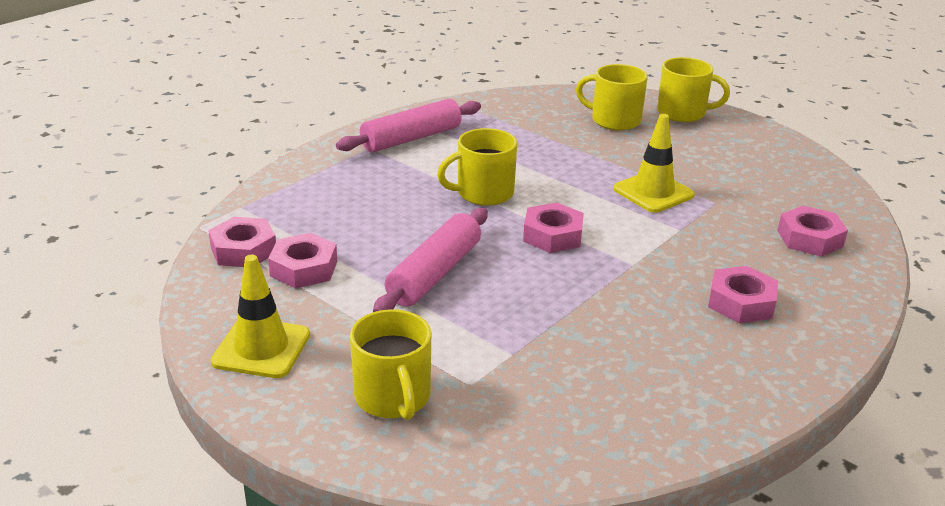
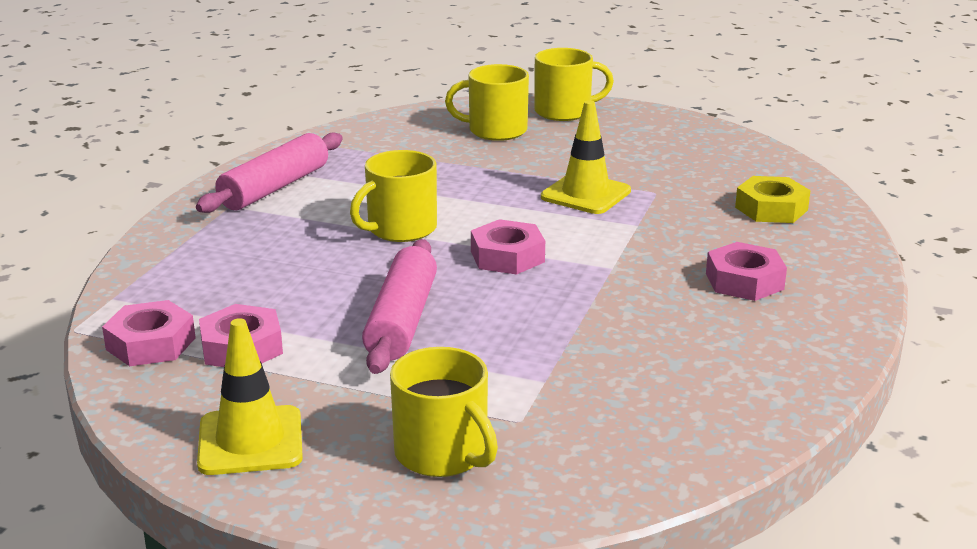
camera: 20 degrees left, 5 degrees down
pink nut [777,206,848,257] -> yellow nut [735,176,811,223]

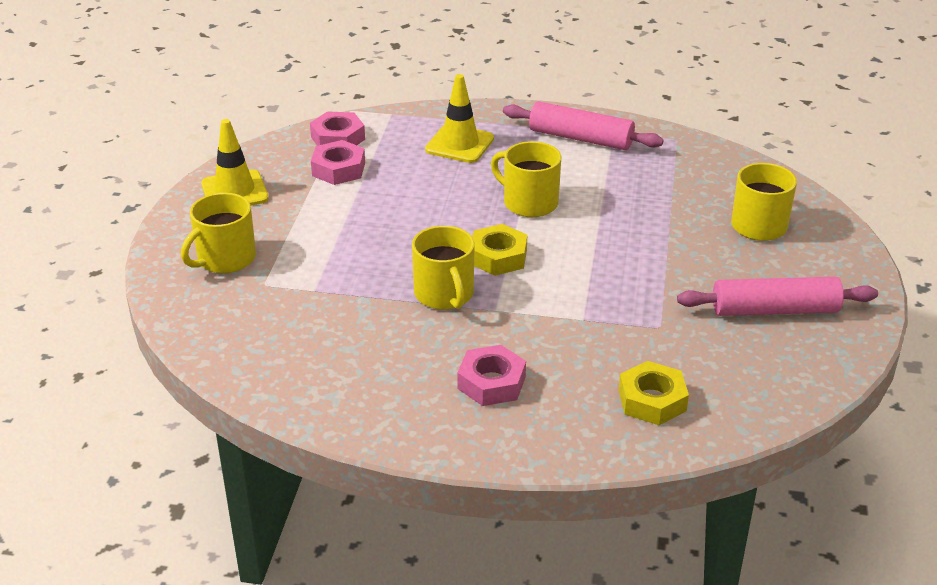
camera: 80 degrees right, 10 degrees up
pink rolling pin [362,239,437,374] -> pink rolling pin moved to [677,277,878,316]
pink nut [471,219,545,275] -> yellow nut [472,224,527,276]
yellow mug [534,48,614,121] -> yellow mug moved to [412,226,475,310]
yellow traffic cone [541,100,631,214] -> yellow traffic cone moved to [425,74,494,163]

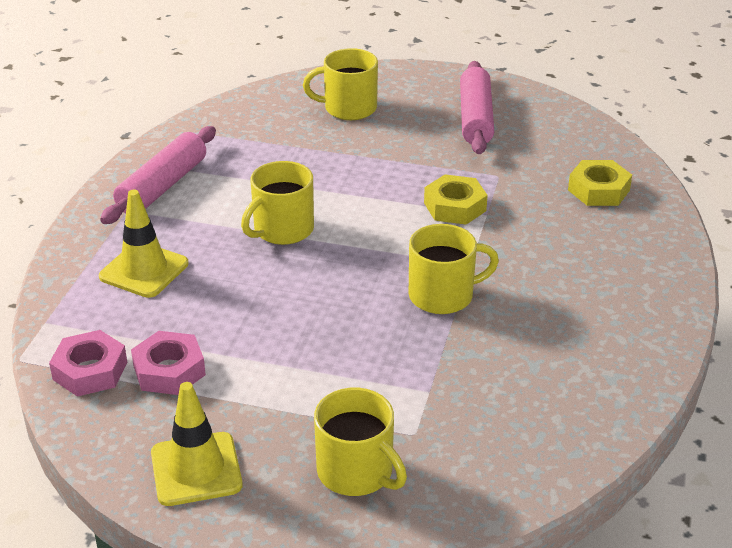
camera: 85 degrees left, 0 degrees up
pink nut [457,345,526,406] -> none
yellow nut [472,224,527,276] -> yellow nut moved to [424,174,488,225]

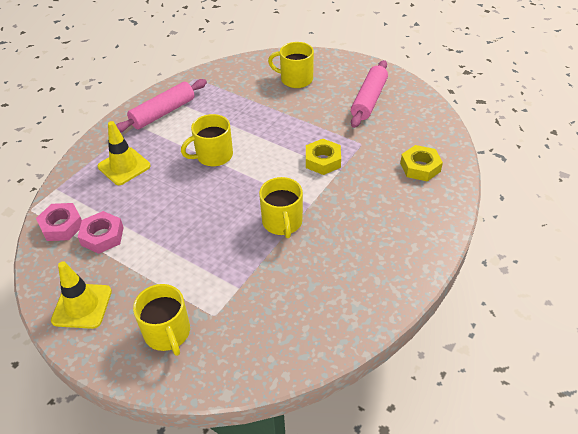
camera: 20 degrees right, 10 degrees up
yellow mug [409,224,499,314] -> yellow mug turned 75 degrees clockwise [259,177,303,238]

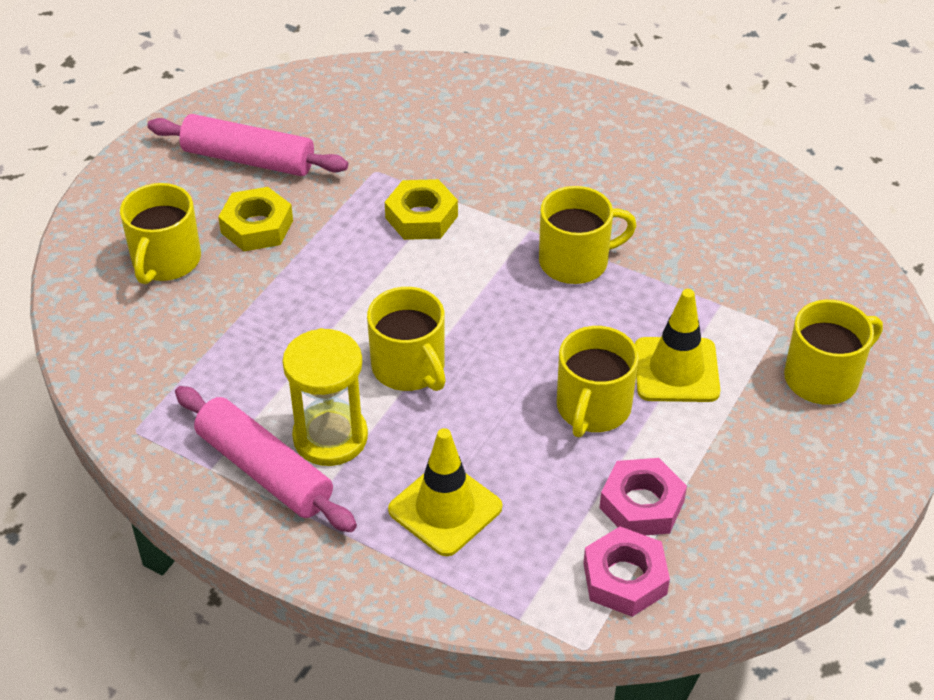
camera: 95 degrees left, 0 degrees up
yellow traffic cone [51,261,112,329] -> yellow traffic cone moved to [635,289,720,402]
yellow nut [400,145,443,181] -> yellow nut moved to [218,187,293,251]
none -> yellow hourglass [282,328,368,466]
none -> yellow mug [557,326,639,437]

